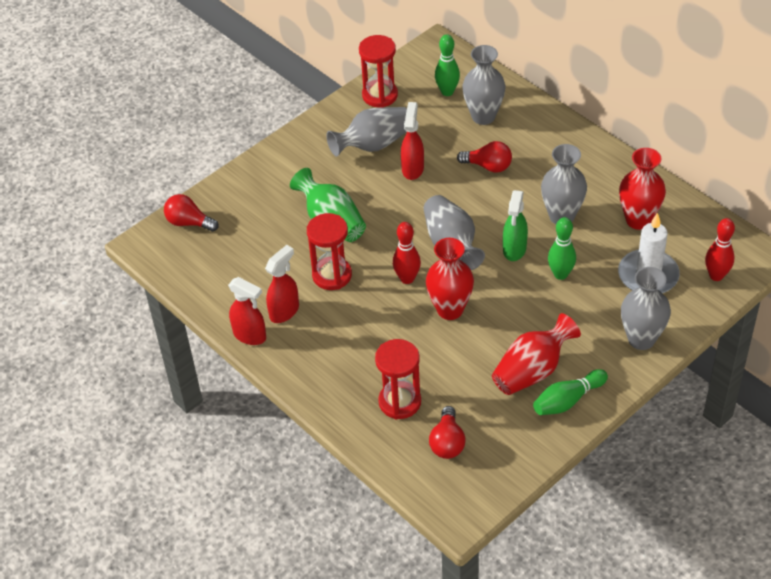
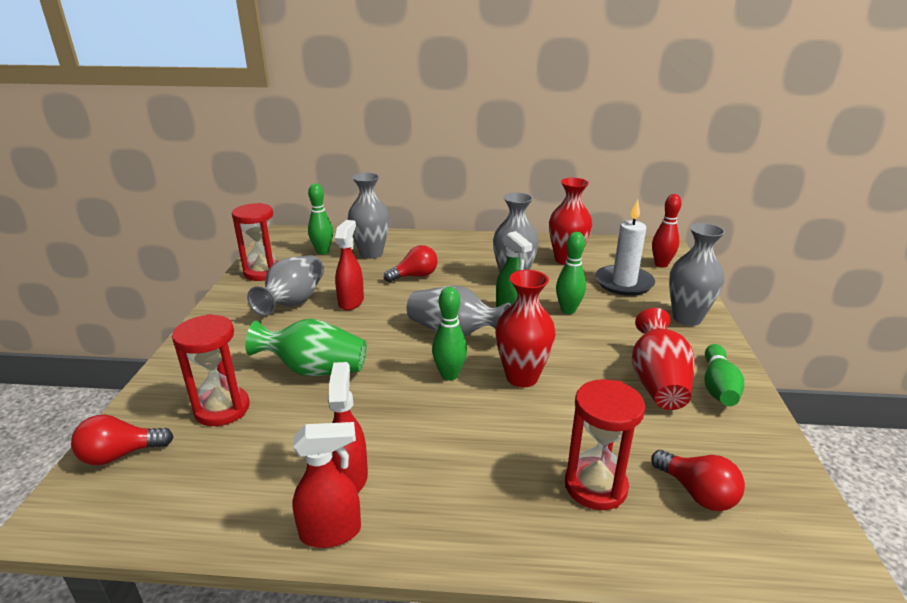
camera: 45 degrees left, 20 degrees down
red hourglass [307,213,352,290] -> red hourglass moved to [172,314,250,426]
red bowling pin [393,222,421,284] -> green bowling pin [432,287,467,381]
red spray bottle [401,102,424,180] -> red spray bottle turned 45 degrees clockwise [335,220,364,310]

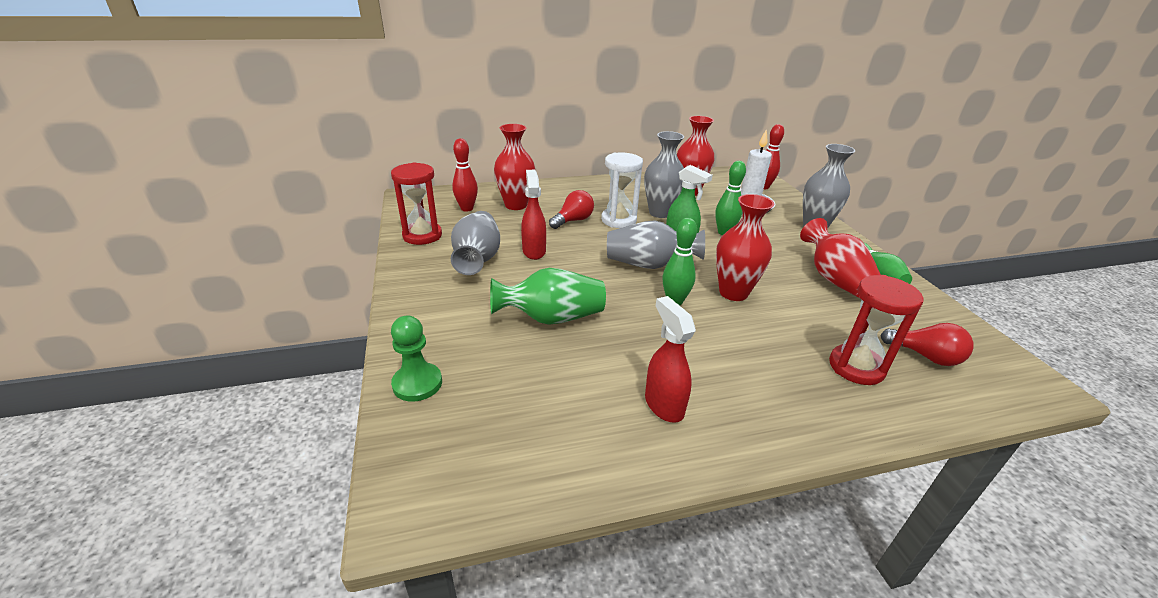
camera: 20 degrees left, 5 degrees up
red light bulb [71,415,173,465] -> none
red hourglass [172,314,250,426] -> none
red spray bottle [292,422,361,548] -> none
green bowling pin [308,183,333,254] -> red bowling pin [452,138,478,212]
grey vase [348,173,390,259] -> red vase [494,124,535,210]
none -> green pawn [391,315,442,402]
none -> white hourglass [601,152,643,228]

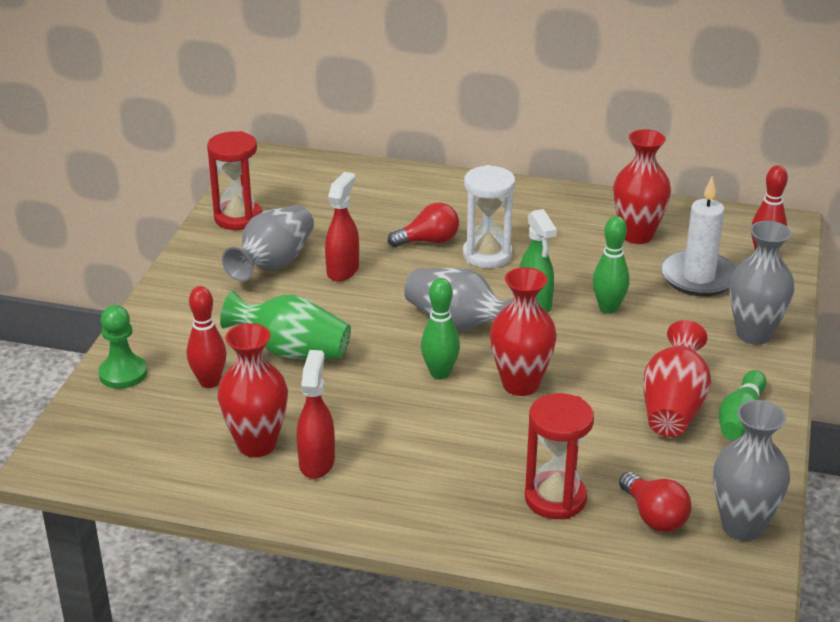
camera: 30 degrees right, 0 degrees up
red bowling pin [452,138,478,212] -> red bowling pin moved to [187,286,227,388]
red vase [494,124,535,210] -> red vase moved to [217,323,288,457]
grey vase [644,131,684,218] -> grey vase moved to [713,400,790,541]

